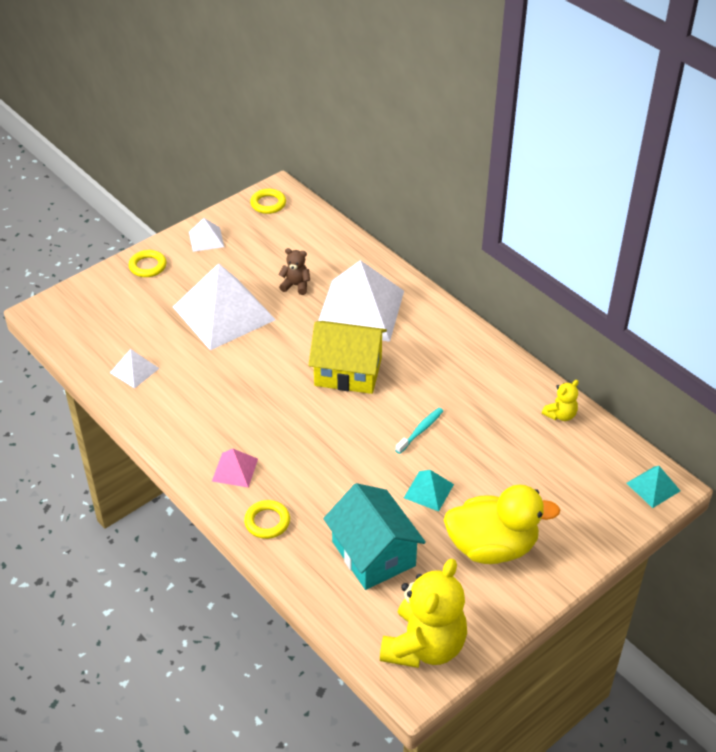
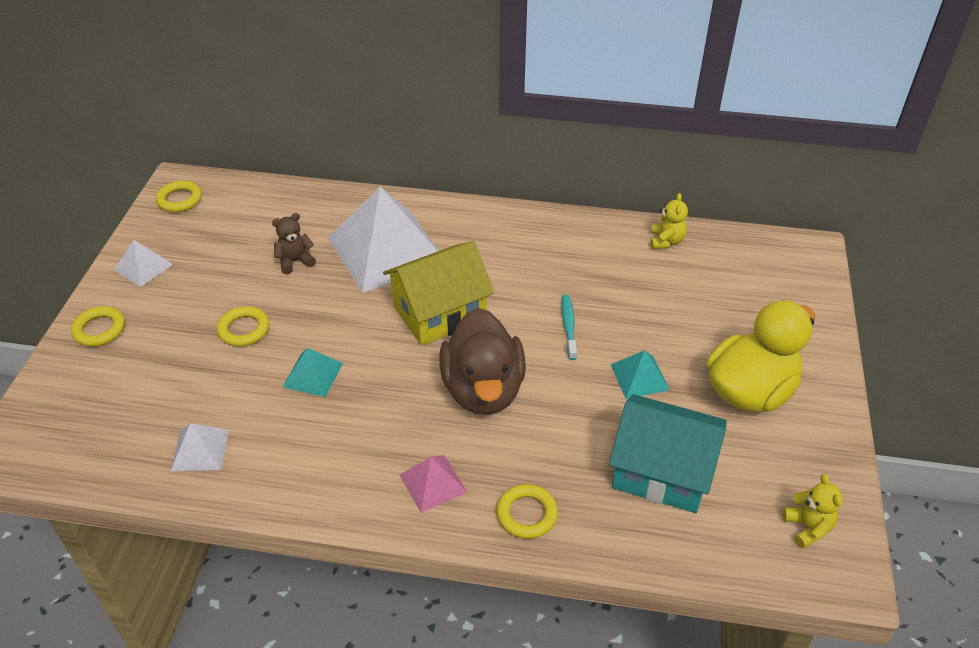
camera: 40 degrees left, 0 degrees up
white pyramid [173,263,276,350] -> yellow ring [217,306,269,346]
yellow teddy bear [380,558,467,668] -> yellow teddy bear [782,474,842,549], size x0.46
turquoise pyramid [626,466,680,508] -> turquoise pyramid moved to [283,348,343,397]
none -> brown duck [439,308,526,415]

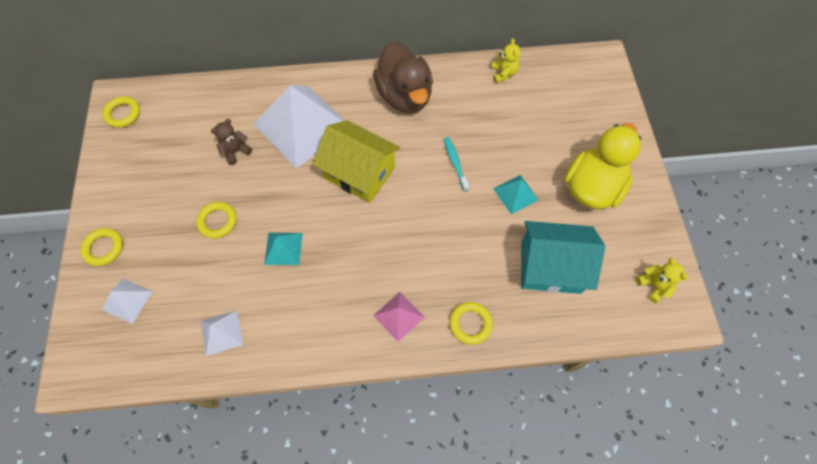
camera: 15 degrees left, 20 degrees up
white pyramid [114,240,174,287] -> white pyramid moved to [102,279,153,324]
yellow house [383,241,494,346] -> yellow house turned 75 degrees clockwise [313,120,400,203]
brown duck [439,308,526,415] -> brown duck moved to [373,42,433,113]

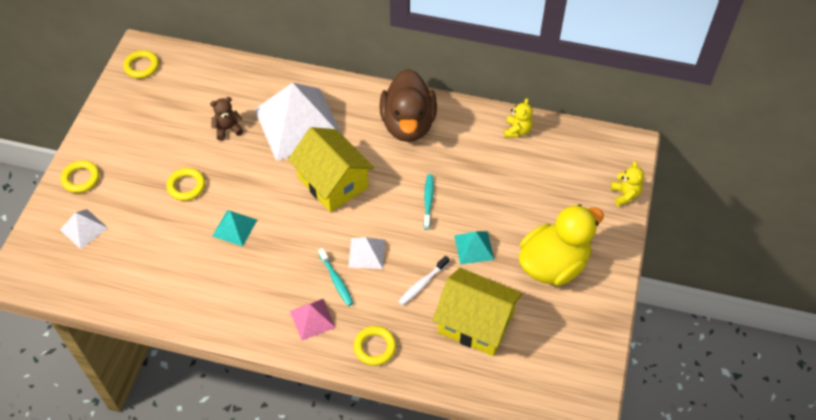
camera: 20 degrees right, 10 degrees down
white pyramid [201,310,243,356] -> white pyramid moved to [348,237,385,269]
turquoise house [521,221,605,294] -> yellow house [433,268,523,356]
yellow teddy bear [636,258,688,303] -> yellow teddy bear moved to [611,161,644,206]
none -> turquoise toothbrush [318,248,353,306]
none -> white toothbrush [398,256,449,306]

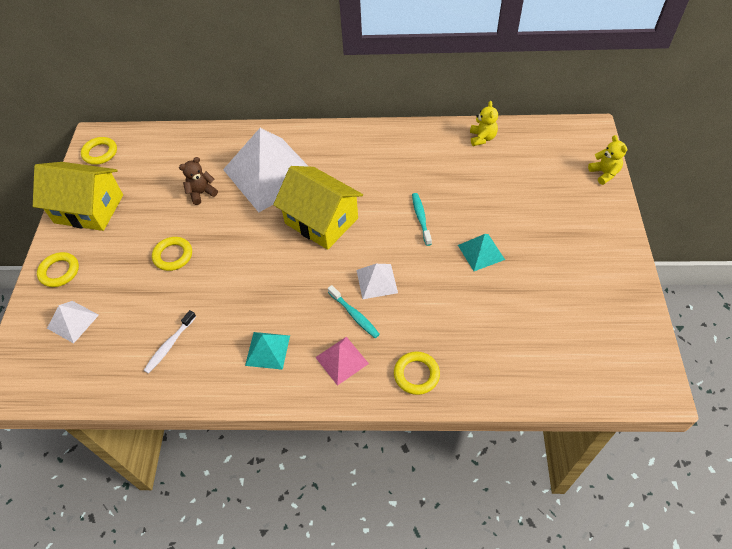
camera: 10 degrees left, 0 degrees up
turquoise pyramid [212,210,257,246] -> turquoise pyramid moved to [245,332,290,370]
brown duck [379,69,437,142] -> none
white toothbrush [398,256,449,306] -> white toothbrush moved to [144,310,196,374]
yellow house [433,268,523,356] -> yellow house moved to [33,162,123,231]
yellow duck [519,205,604,286] -> none

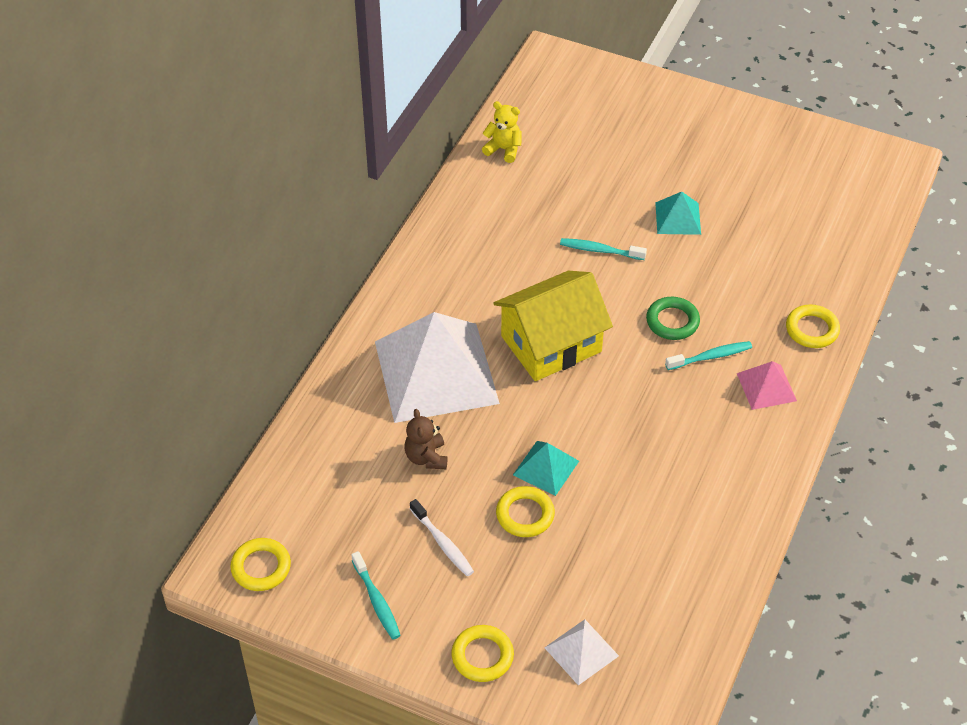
camera: 70 degrees left, 5 degrees down
yellow house [33,162,123,231] -> turquoise toothbrush [351,551,401,639]
white toothbrush [144,310,196,374] -> white toothbrush moved to [410,499,474,576]
turquoise pyramid [245,332,290,370] -> turquoise pyramid moved to [513,441,579,496]
white pyramid [356,264,398,299] -> green ring [646,297,700,340]
yellow teddy bear [588,135,627,185] -> none

